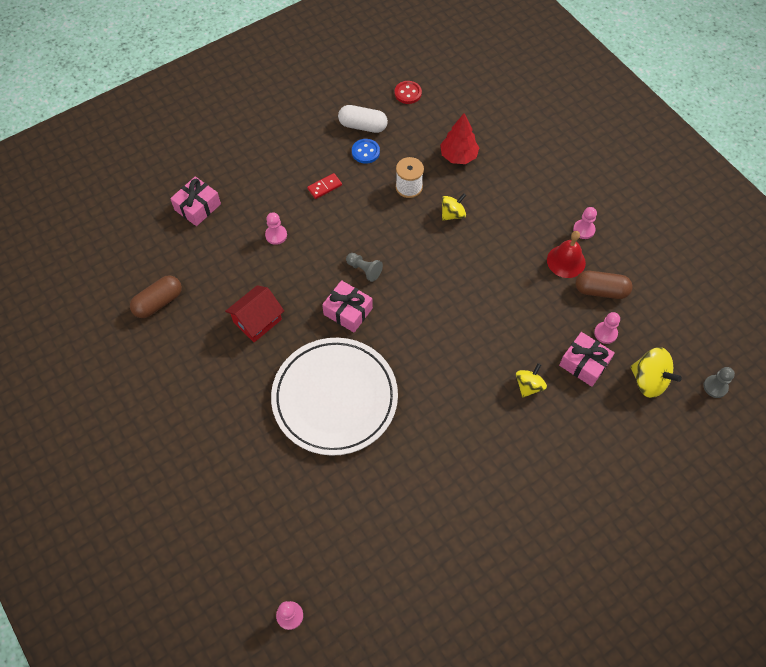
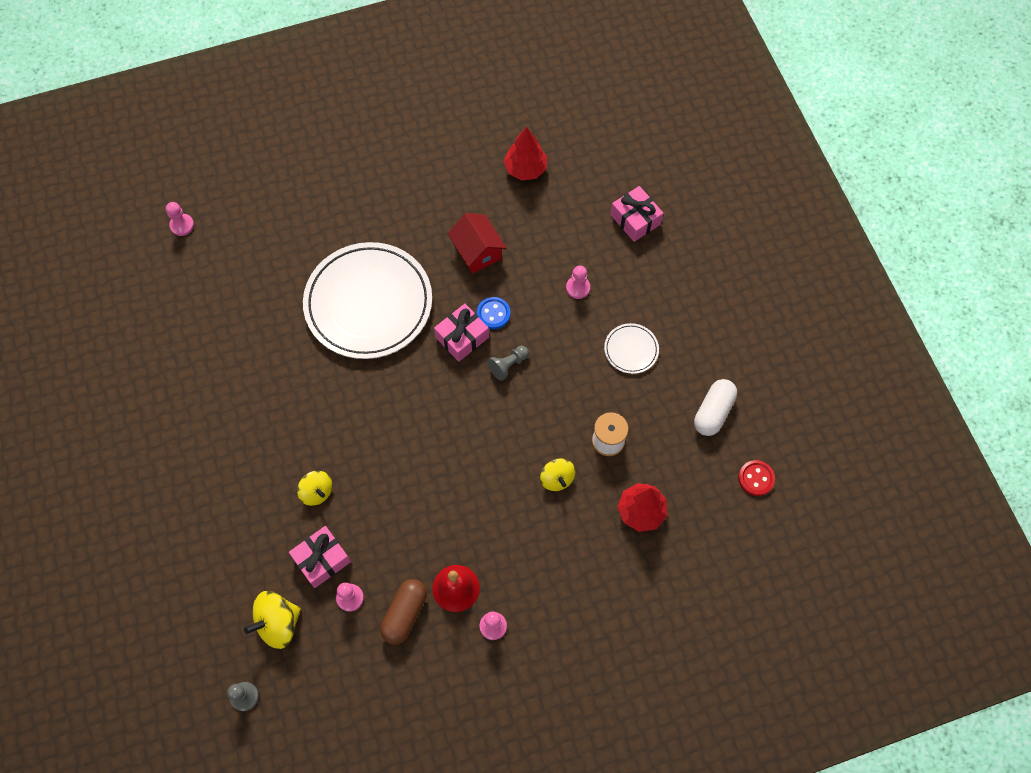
camera: 105 degrees right, 5 degrees up
brown capsule [130,275,182,318] -> red tree [504,127,547,181]
red domino [307,173,342,199] -> white plate [604,323,659,374]
blue button [352,139,380,164] -> blue button moved to [477,297,510,329]

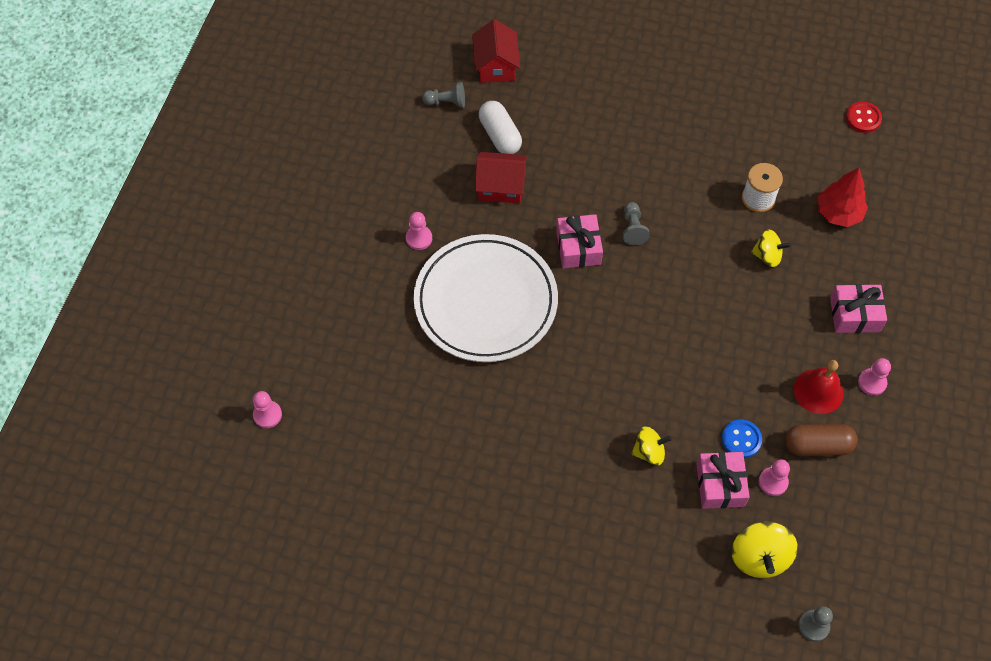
camera: 55 degrees left, 5 degrees down
brown capsule [380,579,427,645] -> brown capsule turned 60 degrees counterclockwise [785,424,858,456]
blue button [477,297,510,329] -> blue button moved to [722,419,762,458]
red tree [504,127,547,181] -> grey pawn [422,82,465,108]
pink pawn [566,266,590,299] -> pink pawn moved to [406,212,432,250]
white plate [604,323,659,374] -> none
pink gift [610,186,664,242] -> pink gift moved to [830,284,887,333]
white capsule [694,379,737,436] -> white capsule moved to [479,101,522,154]
none -> red house [472,19,520,83]

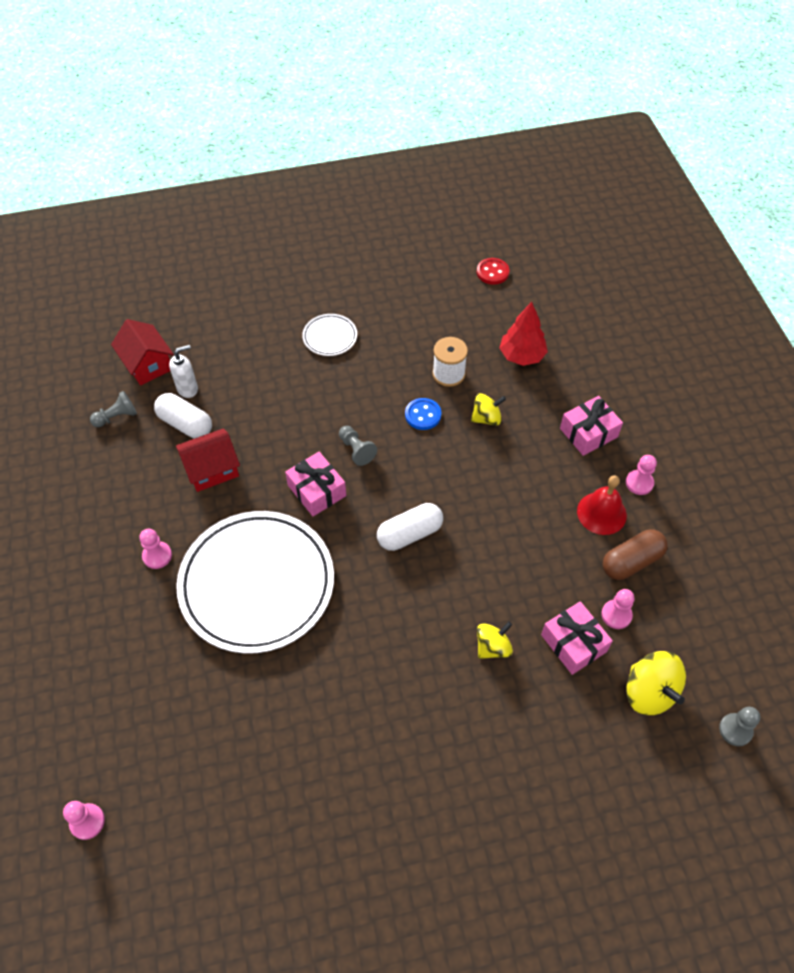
camera: 30 degrees left, 5 degrees down
blue button [722,419,762,458] -> blue button moved to [405,398,441,430]
none -> white soap dispenser [169,345,198,398]
none -> white plate [302,314,357,356]
none -> white capsule [377,503,443,551]

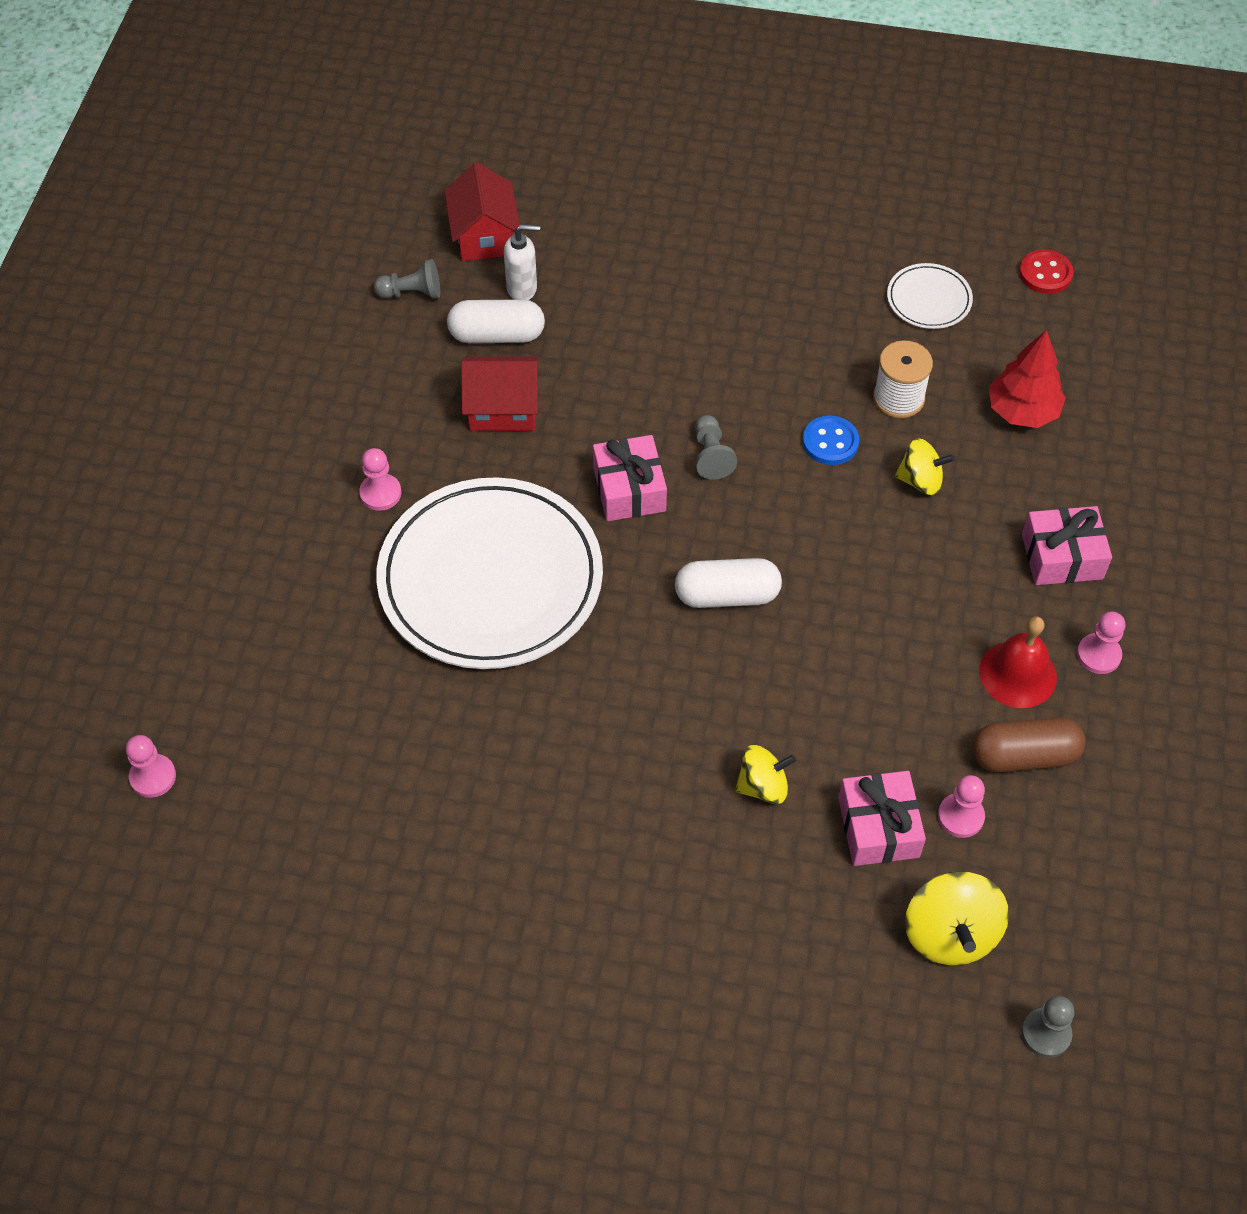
camera: 25 degrees right, 0 degrees up
white capsule [154,393,212,439] -> white capsule turned 60 degrees counterclockwise [447,299,545,343]
white plate [302,314,357,356] -> white plate moved to [887,263,973,329]

